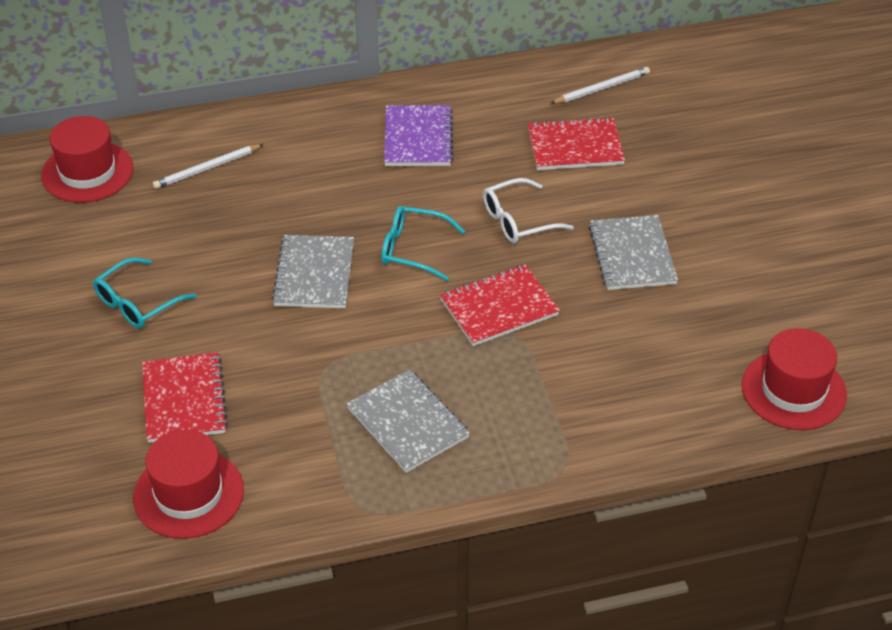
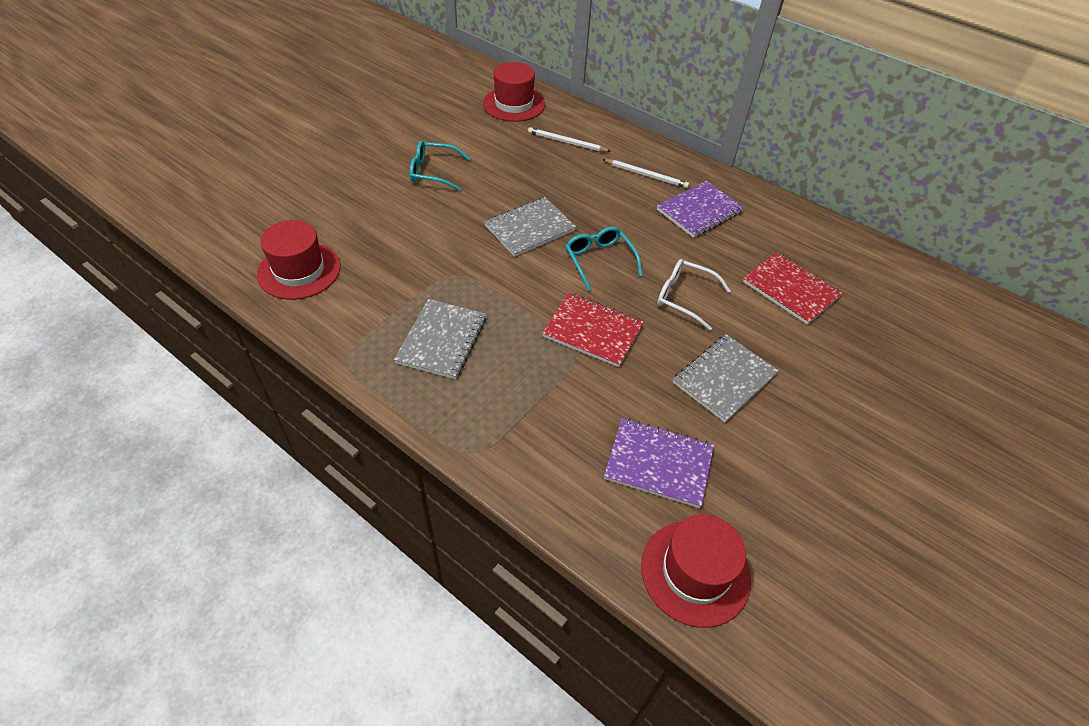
camera: 50 degrees right, 5 degrees up
red notebook [142,352,228,443] -> none
white pencil [550,67,650,104] -> white pencil moved to [602,159,689,188]
none -> purple notebook [604,418,714,508]

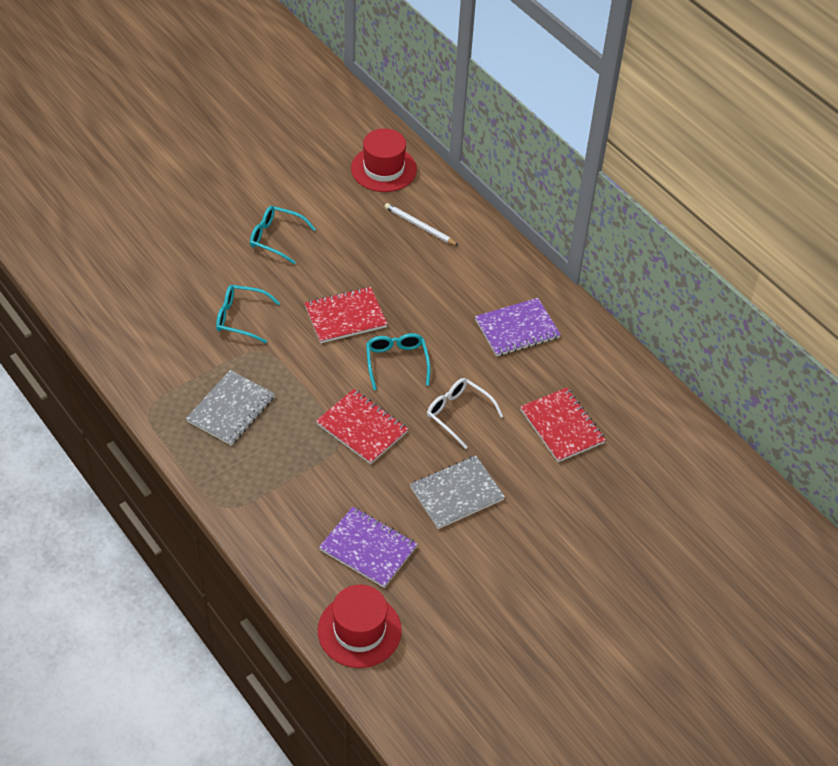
camera: 15 degrees right, 0 degrees up
red hat [257,220,341,300] -> none
grey notebook [484,197,576,257] -> red notebook [304,287,388,343]
white pencil [602,159,689,188] -> none
none -> turquoise glasses [216,285,280,343]

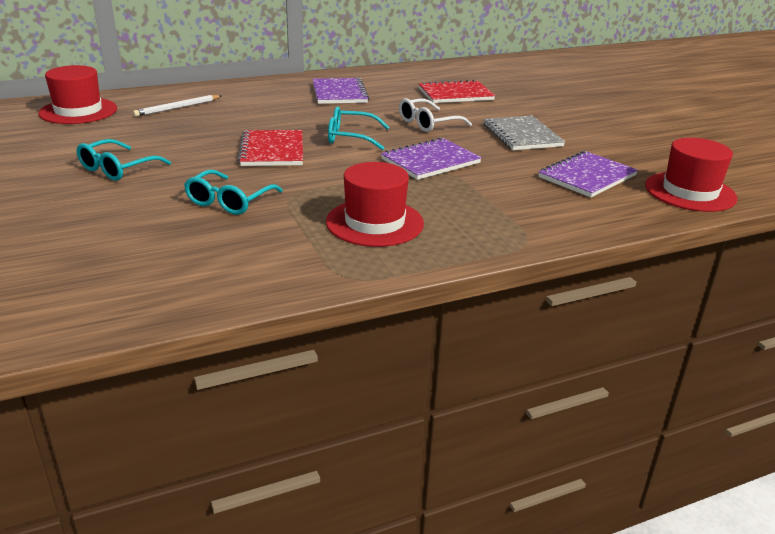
camera: 75 degrees left, 20 degrees down
grey notebook [186,370,275,446] -> red hat [326,162,424,247]
red notebook [316,389,408,464] -> purple notebook [381,137,482,180]

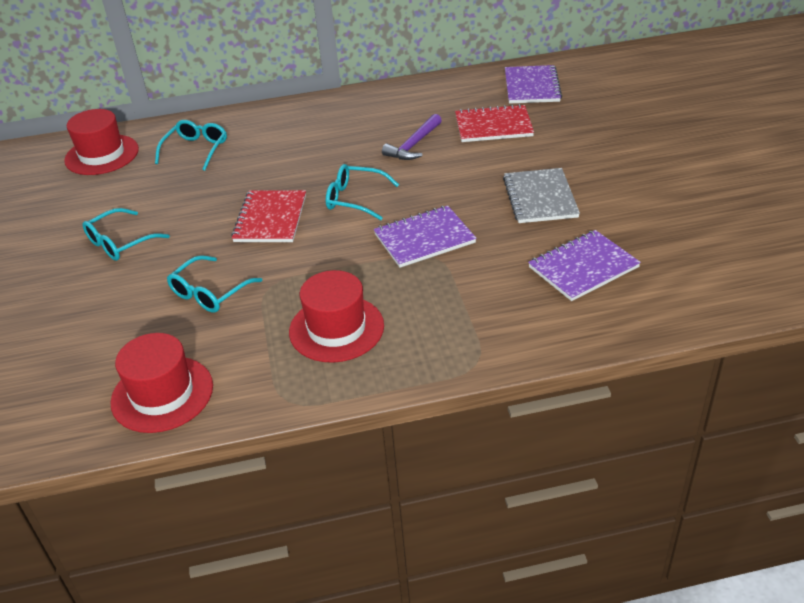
camera: 15 degrees right, 10 degrees up
white pencil [133,95,221,117] -> turquoise glasses [155,120,227,171]
purple notebook [313,78,369,104] -> purple notebook moved to [505,65,562,104]
white glasses [399,98,472,132] -> none
red hat [645,138,738,212] -> red hat moved to [111,333,213,433]
none -> purple hammer [382,114,442,160]

